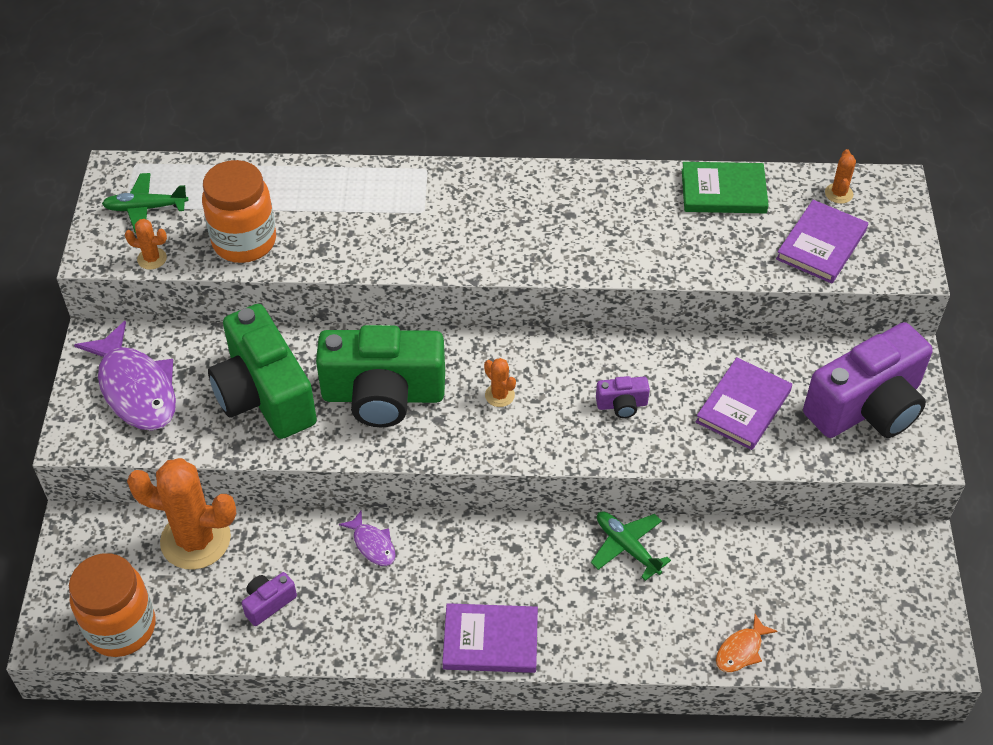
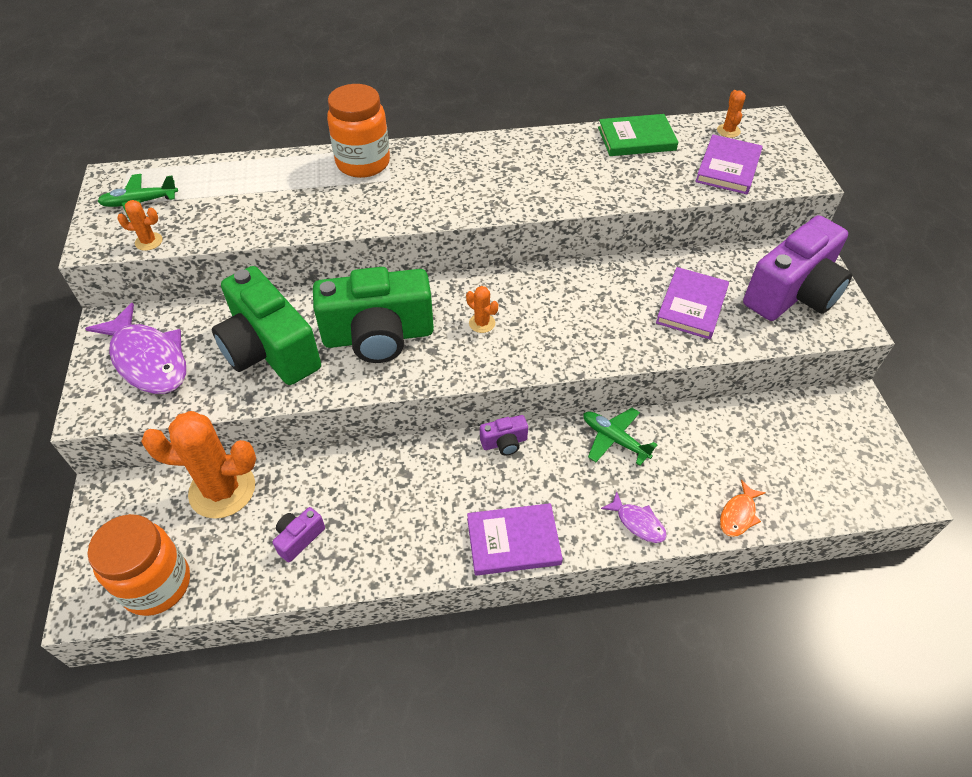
camera: 10 degrees left, 0 degrees up
orange jar [202,160,276,263] -> orange jar moved to [327,84,390,178]
purple fish [339,510,396,566] -> purple fish moved to [601,491,667,543]
purple camera [596,376,650,418] -> purple camera moved to [480,415,528,455]

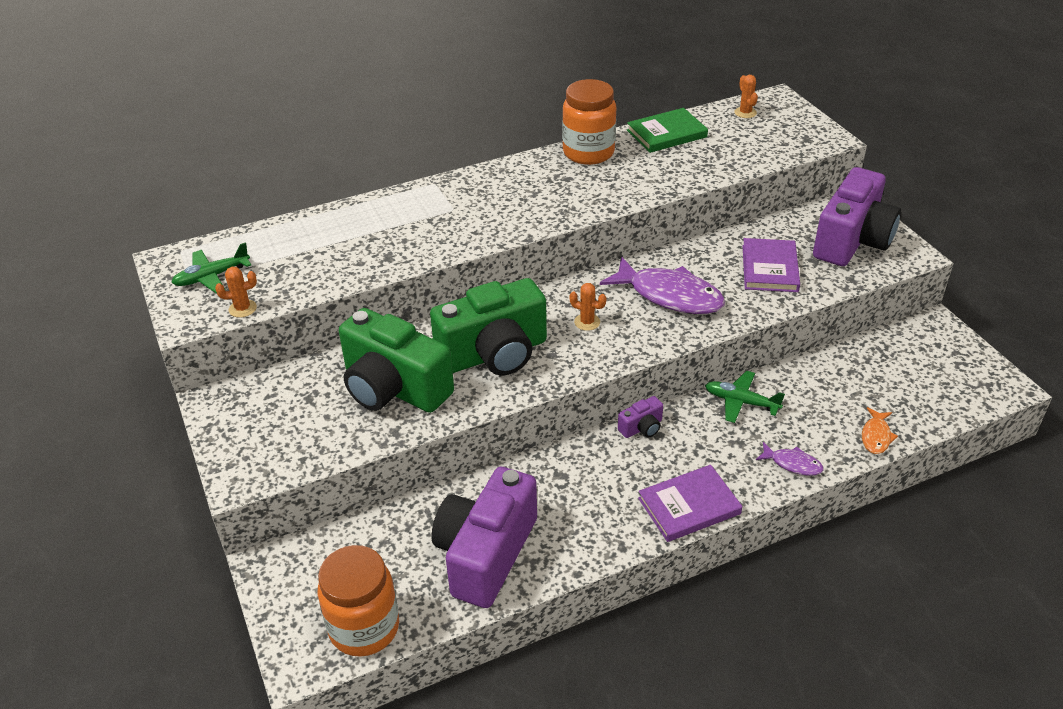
camera: 15 degrees left, 10 degrees down
purple fish [85,303,186,394] -> purple fish moved to [600,256,725,314]
orange cactus [141,411,256,519] -> none
purple camera [272,507,325,562] -> purple camera [432,467,537,608], size x2.42
orange jar [327,84,390,178] -> orange jar moved to [562,79,616,165]
purple book [695,135,763,194] -> none

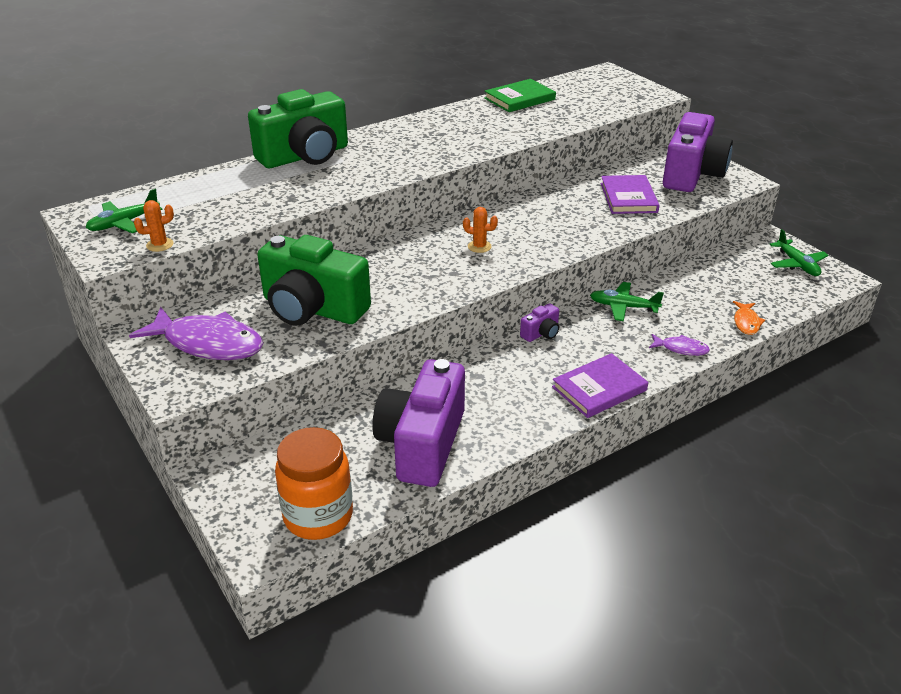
camera: 10 degrees left, 5 degrees down
green camera [430,278,547,375] -> green camera moved to [248,89,348,168]
orange jar [562,79,616,165] -> none
purple fish [600,256,725,314] -> purple fish moved to [129,307,263,360]
orange cactus [734,75,758,118] -> none
none -> green plane [769,229,829,276]

